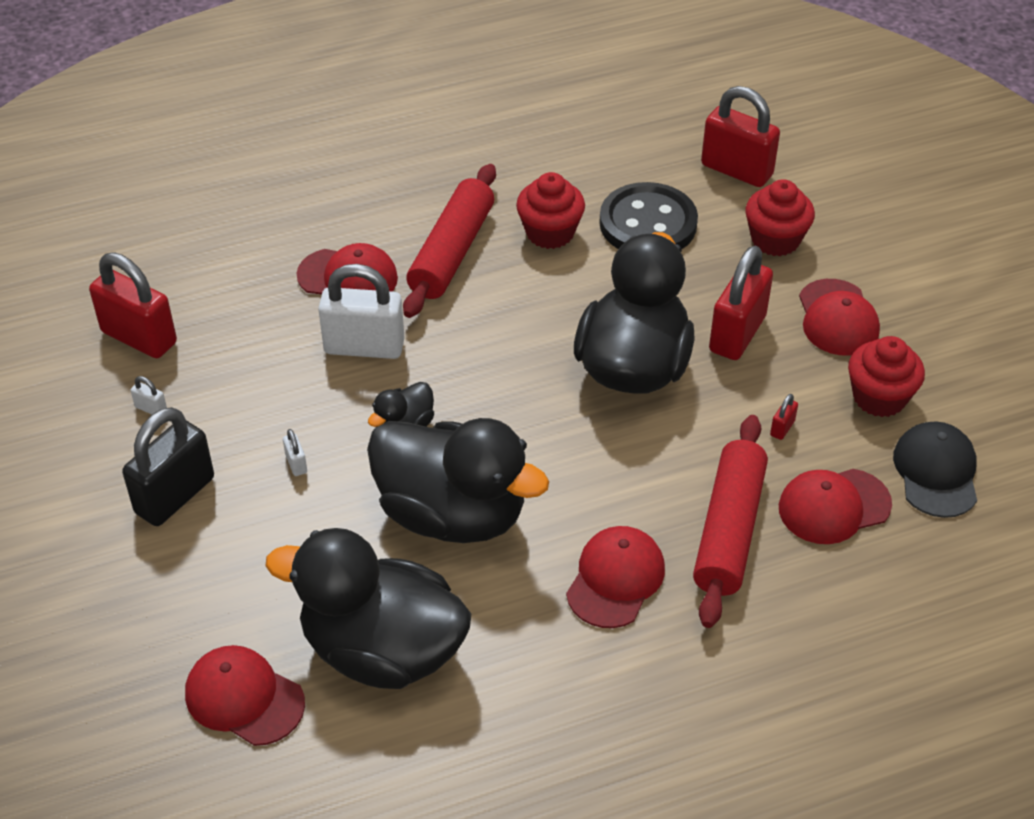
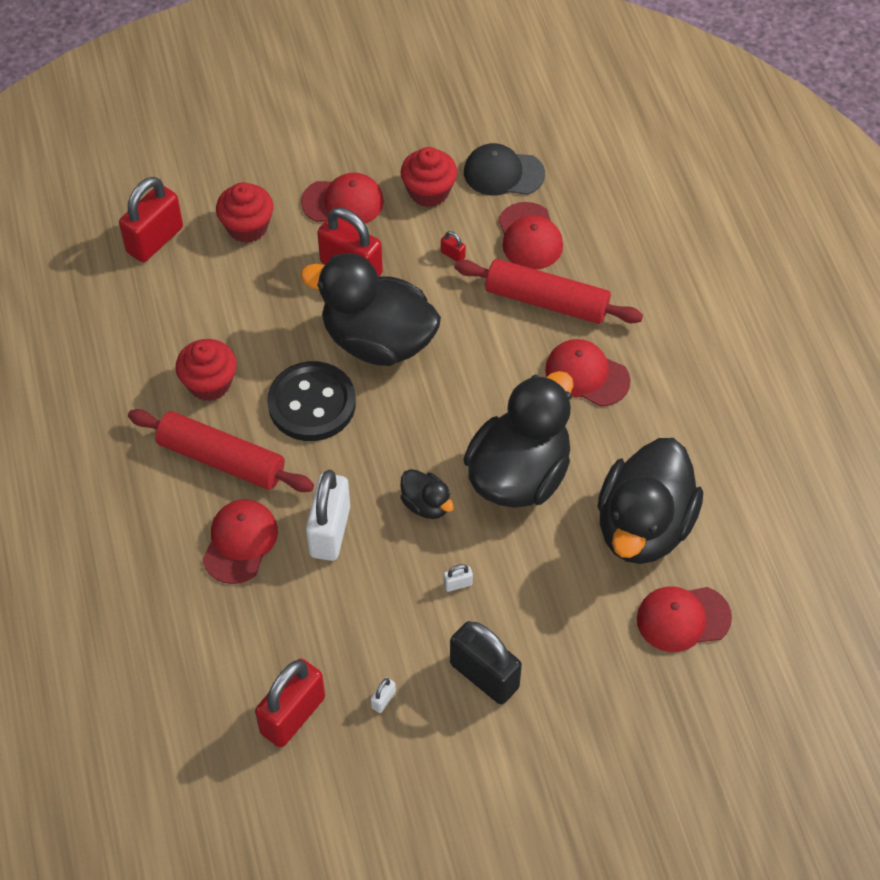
camera: 85 degrees left, 10 degrees up
red cap [185,645,305,746] -> red cap turned 45 degrees clockwise [637,586,732,652]
black button [599,182,698,249] -> black button moved to [267,361,356,441]

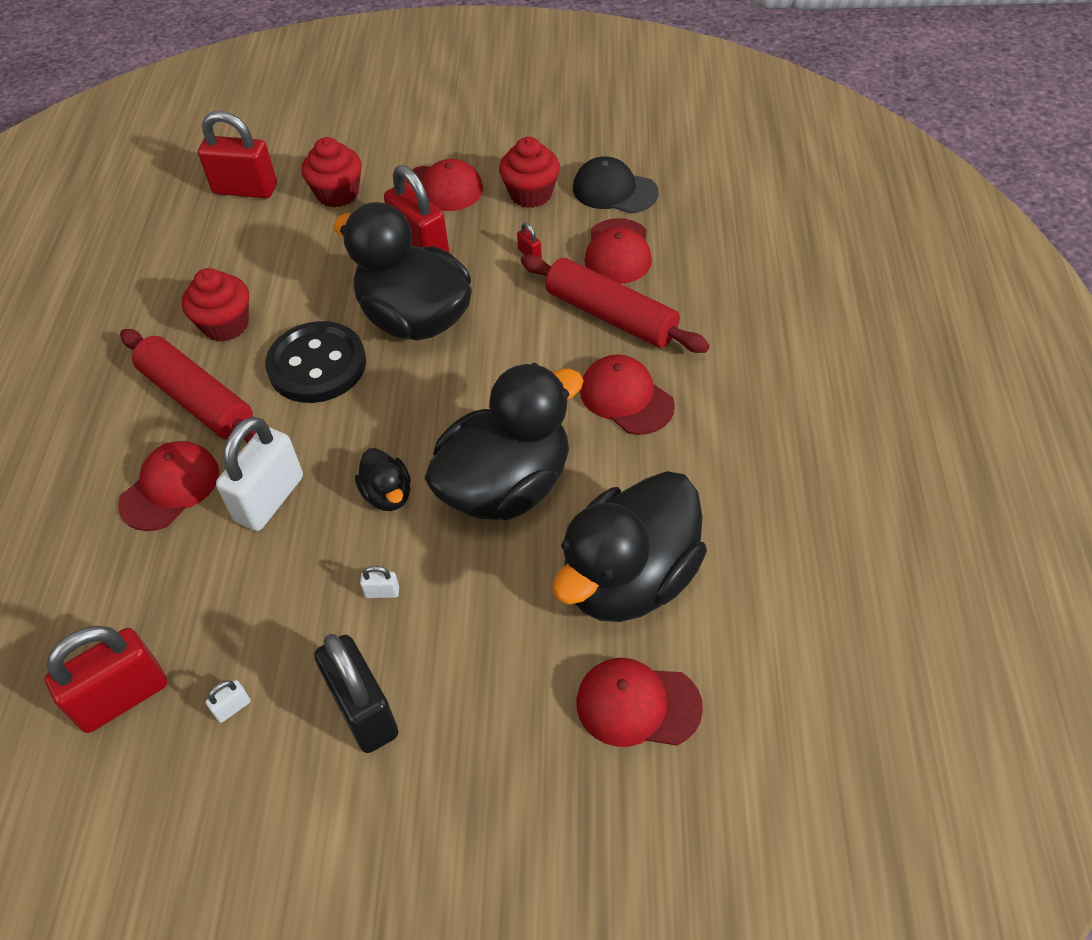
camera: 20 degrees right, 5 degrees down
red padlock [119,177,183,262] -> red padlock turned 45 degrees clockwise [198,111,277,198]

